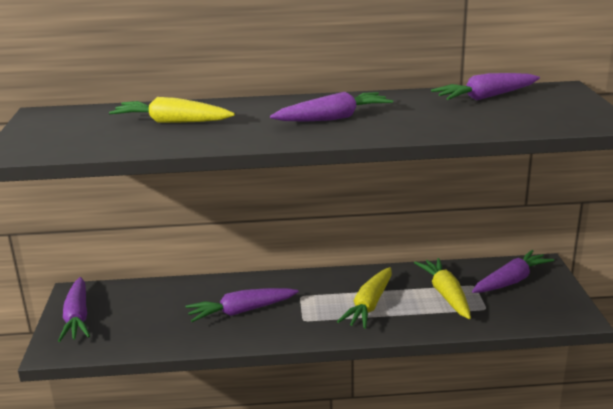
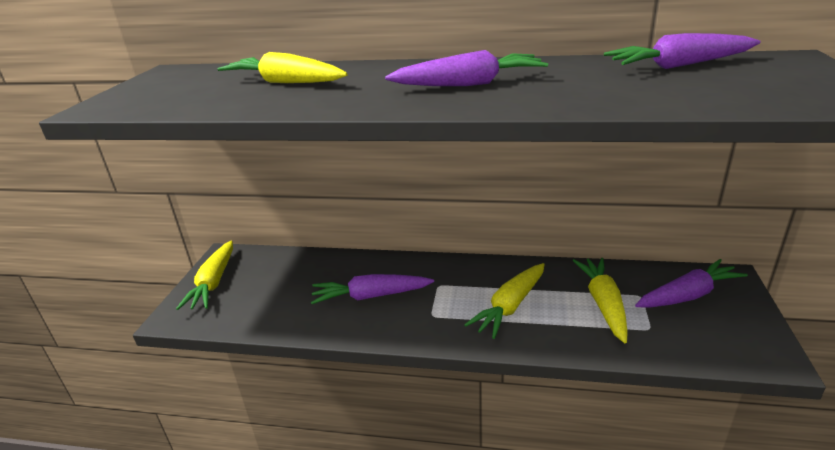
camera: 15 degrees right, 5 degrees up
purple carrot [58,277,90,342] -> yellow carrot [176,240,233,310]

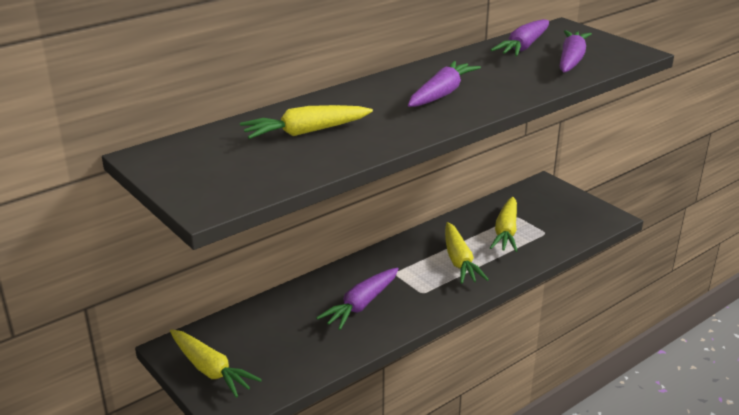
camera: 50 degrees left, 0 degrees up
yellow carrot [573,258,628,343] -> yellow carrot turned 120 degrees counterclockwise [490,197,517,252]
purple carrot [635,259,748,308] -> purple carrot moved to [560,30,592,72]

